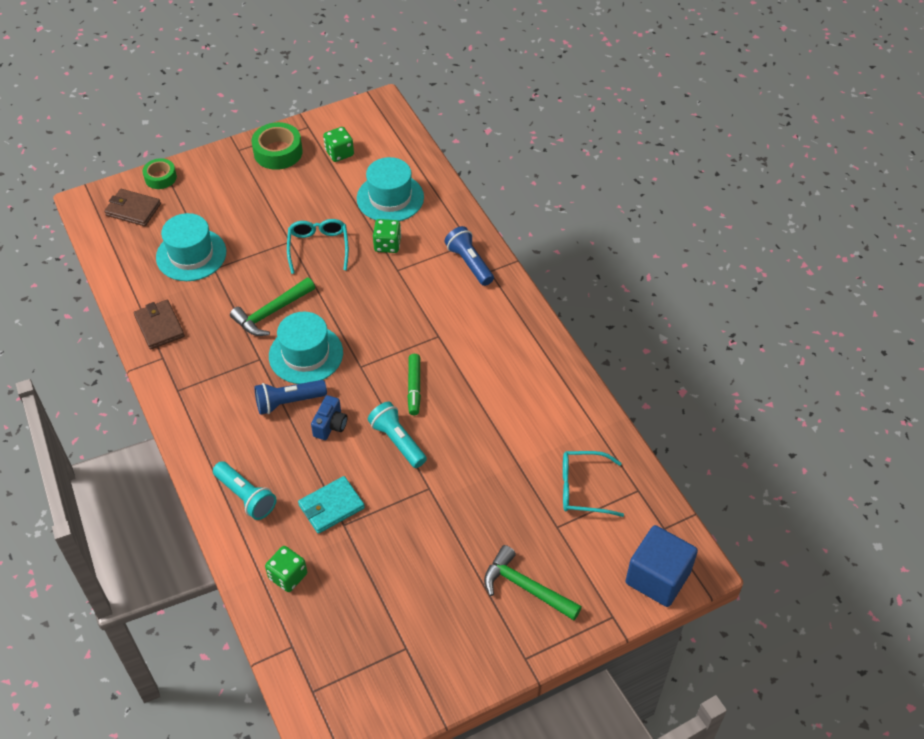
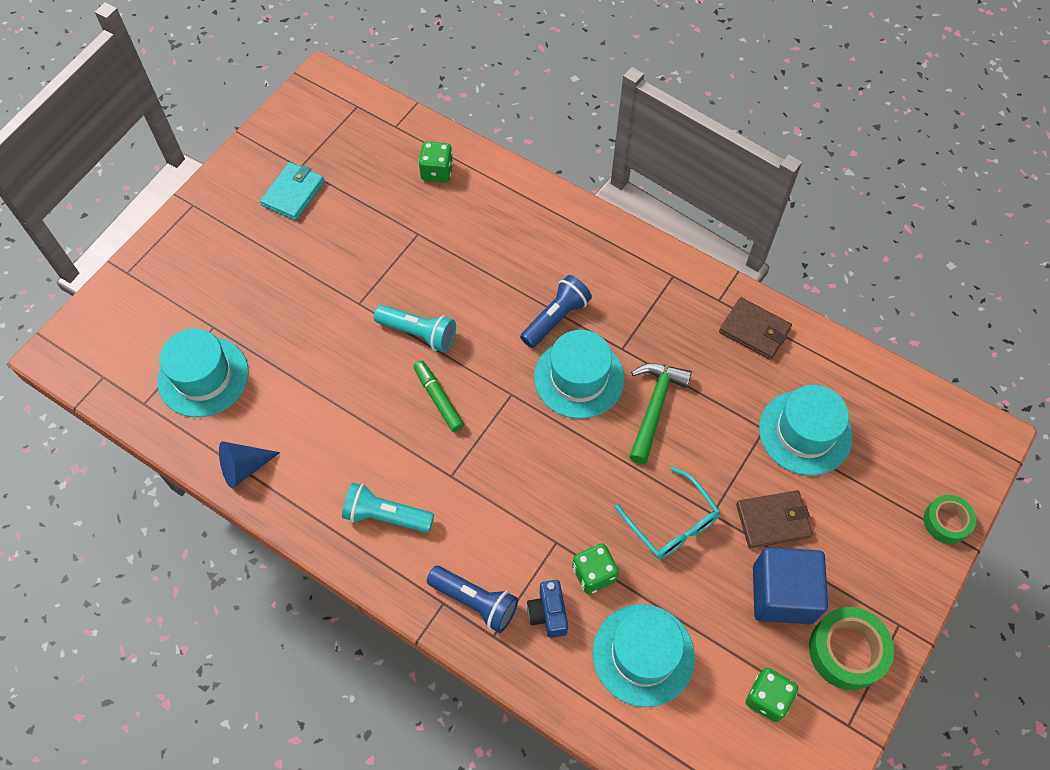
camera: 150 degrees right, 10 degrees up
brown wallet [104,189,161,226] -> brown wallet moved to [736,490,812,548]
turquoise flashlight [213,461,277,520] -> turquoise flashlight moved to [342,483,434,533]
turquoise wallet [298,476,365,534] -> turquoise wallet moved to [260,162,325,220]
blue camera [311,395,347,440] -> blue camera moved to [527,580,568,638]
green hammer [484,545,582,620] -> none
turquoise glasses [563,451,624,517] -> turquoise hat [157,329,249,417]
blue cube [626,525,698,607] -> blue cube moved to [753,547,828,624]
none -> blue cone [219,441,280,488]

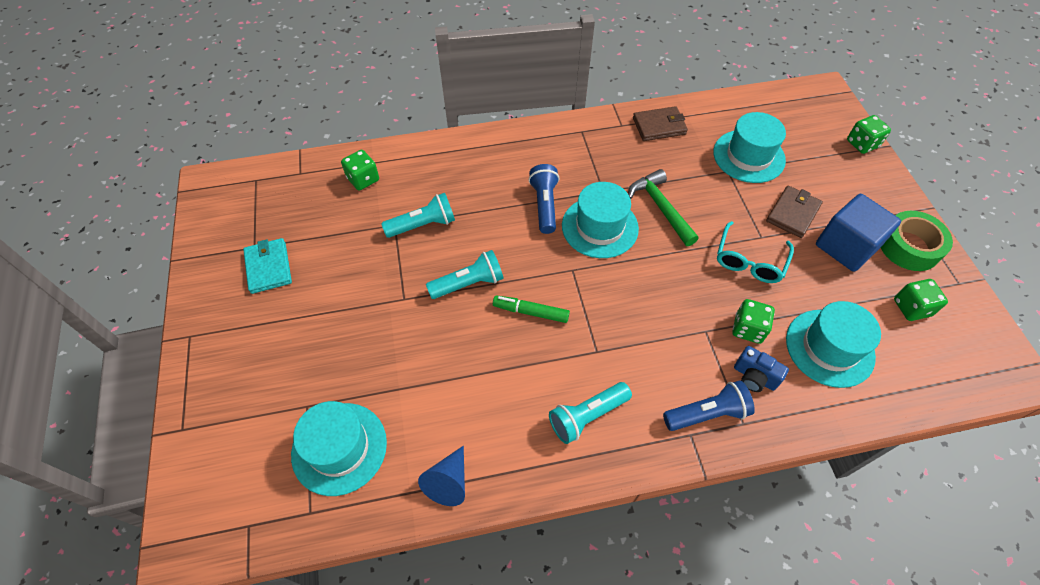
camera: 45 degrees left, 5 degrees down
turquoise glasses [615,467,720,559] -> turquoise glasses turned 105 degrees clockwise [717,221,794,283]
green tape [924,495,976,544] -> green dice [847,115,891,154]
none -> turquoise flashlight [381,193,455,238]

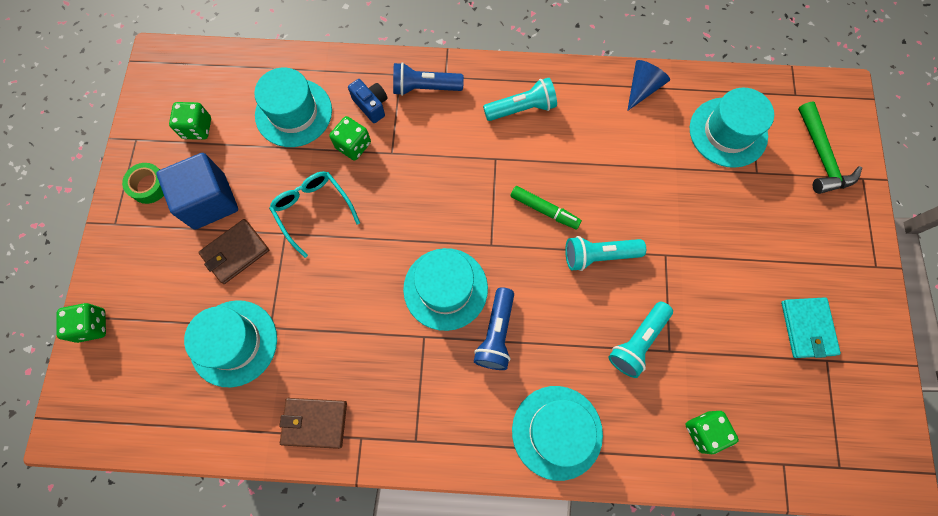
camera: 165 degrees left, 15 degrees up
turquoise flashlight [381,193,455,238] -> turquoise flashlight turned 45 degrees counterclockwise [608,302,673,378]
green hammer [628,169,699,246] -> green hammer moved to [798,101,862,194]
turquoise glasses [717,221,794,283] -> turquoise glasses turned 75 degrees counterclockwise [269,171,360,258]
green tape [881,211,953,271] -> green tape [122,163,164,204], size x0.64
none -> turquoise hat [512,386,603,481]

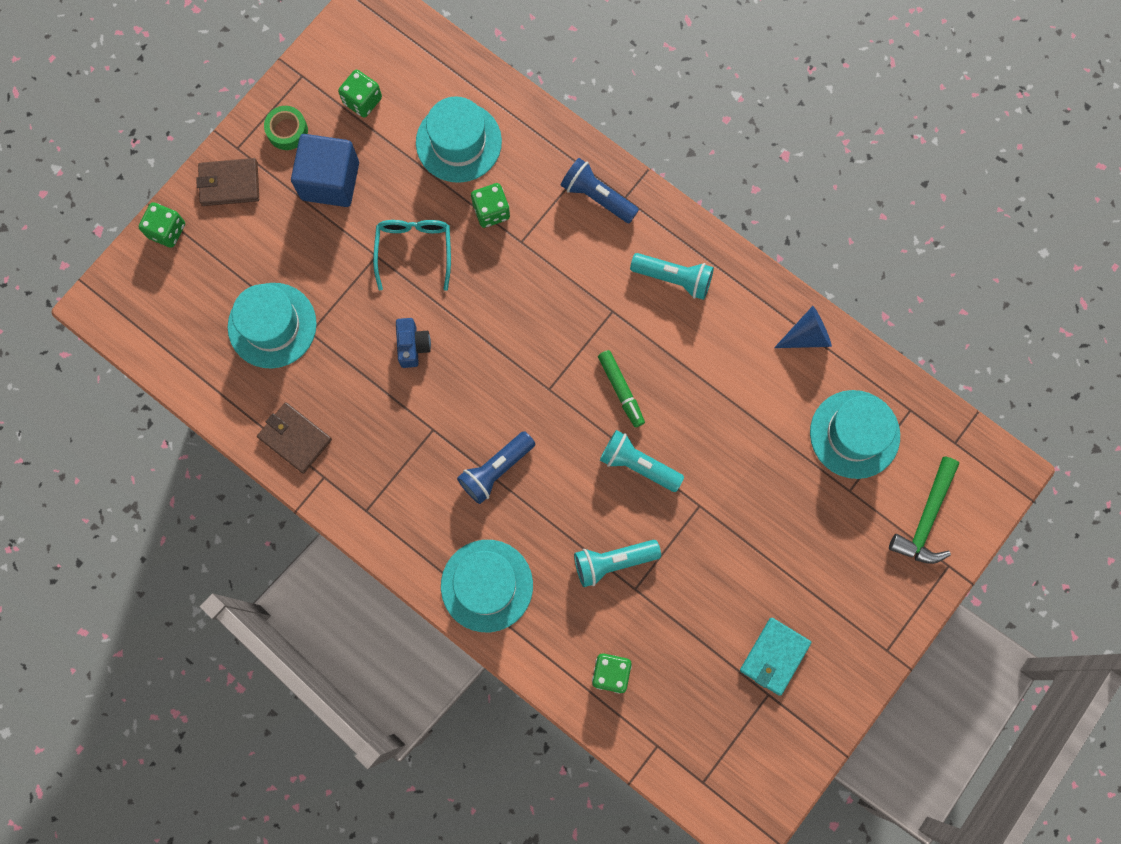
camera: 35 degrees right, 5 degrees up
brown wallet [198,219,269,284] -> brown wallet moved to [196,158,259,206]
blue camera [348,79,387,123] -> blue camera moved to [396,318,431,368]
turquoise hat [403,248,488,331] -> none

